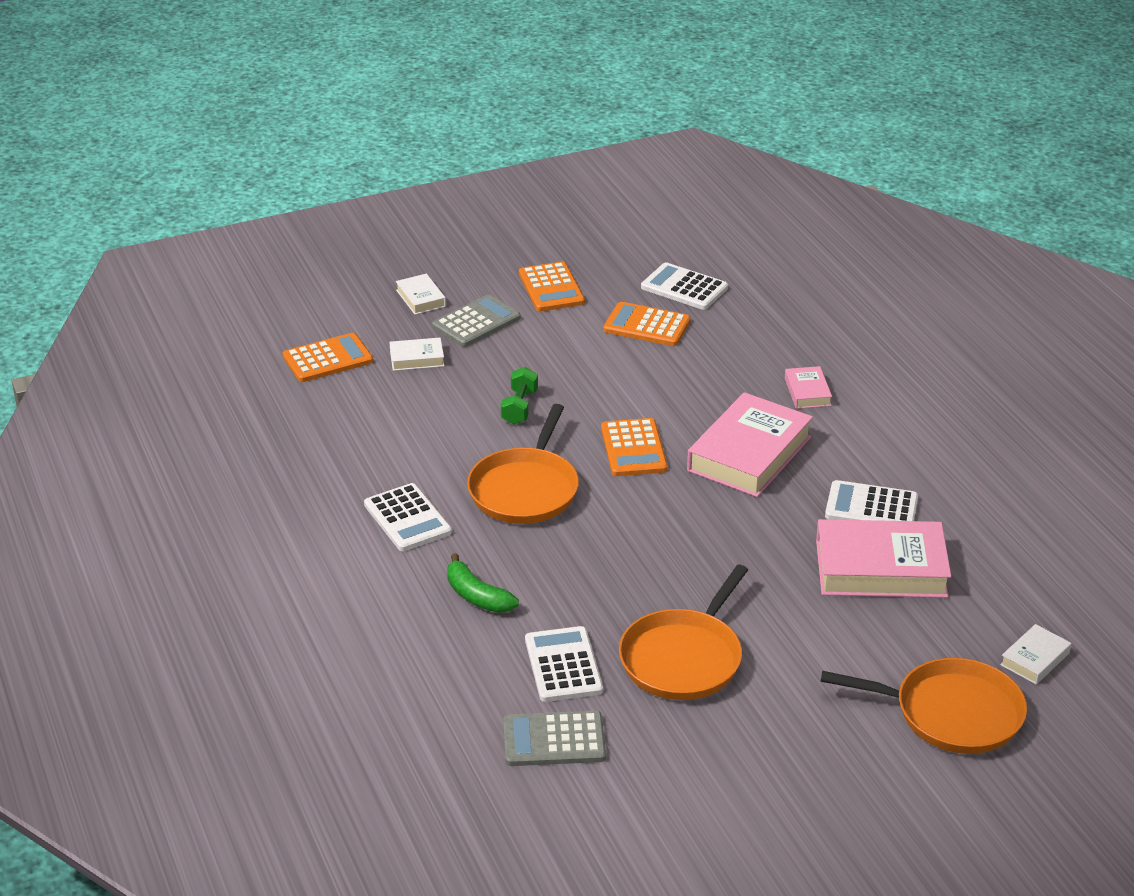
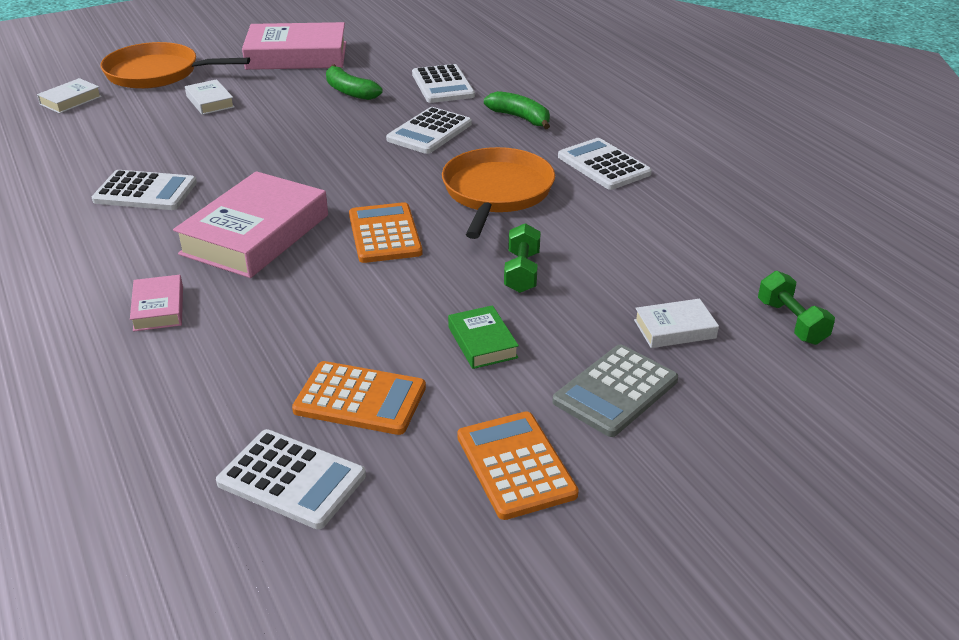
camera: 175 degrees right, 0 degrees up
orange calculator [283,333,373,382] -> green dumbbell [758,271,835,345]
white book [396,274,446,315] -> white book moved to [185,79,234,115]
grey calculator [503,711,606,766] -> none
orange pan [619,565,748,700] -> green banana [326,64,382,100]
pink book [816,519,951,598] -> pink book moved to [242,22,346,70]
none -> white calculator [386,107,472,154]
none -> green book [448,305,519,369]

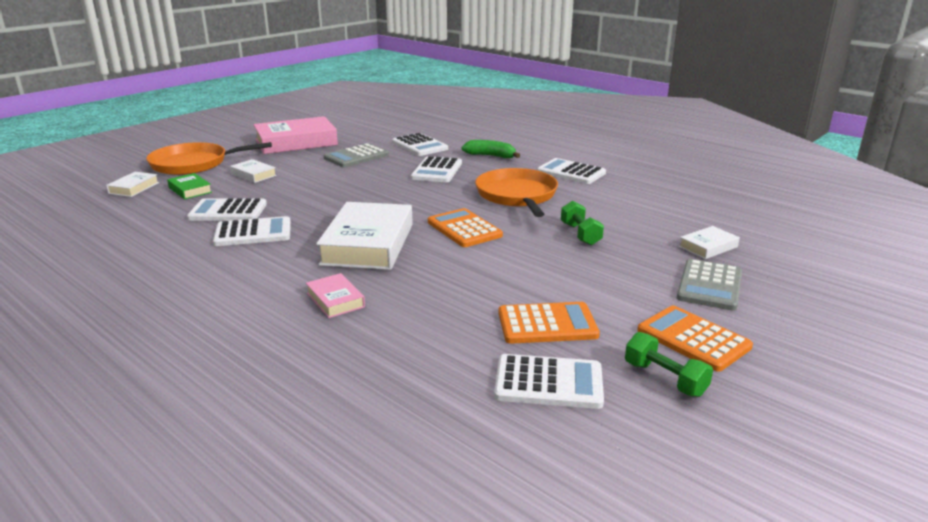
camera: 20 degrees left, 10 degrees down
pink book [173,171,328,278] -> white book [316,202,413,270]
green banana [326,64,382,100] -> grey calculator [324,143,389,167]
green book [448,305,519,369] -> green book moved to [167,173,212,199]
green dumbbell [758,271,835,345] -> green dumbbell moved to [625,332,713,397]
none -> white calculator [187,198,267,221]

